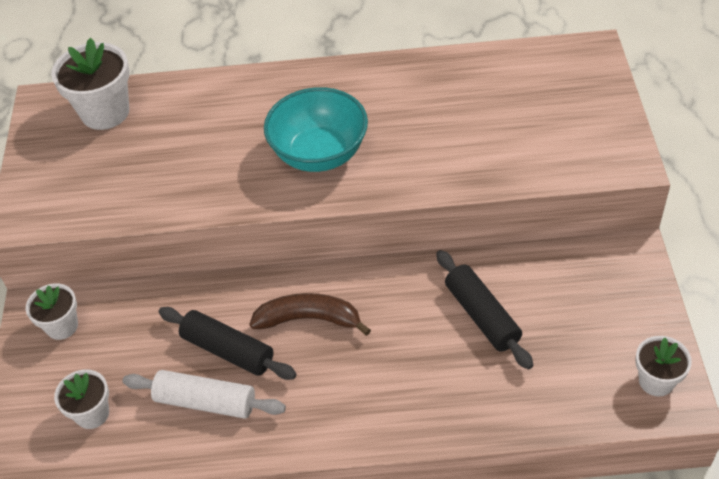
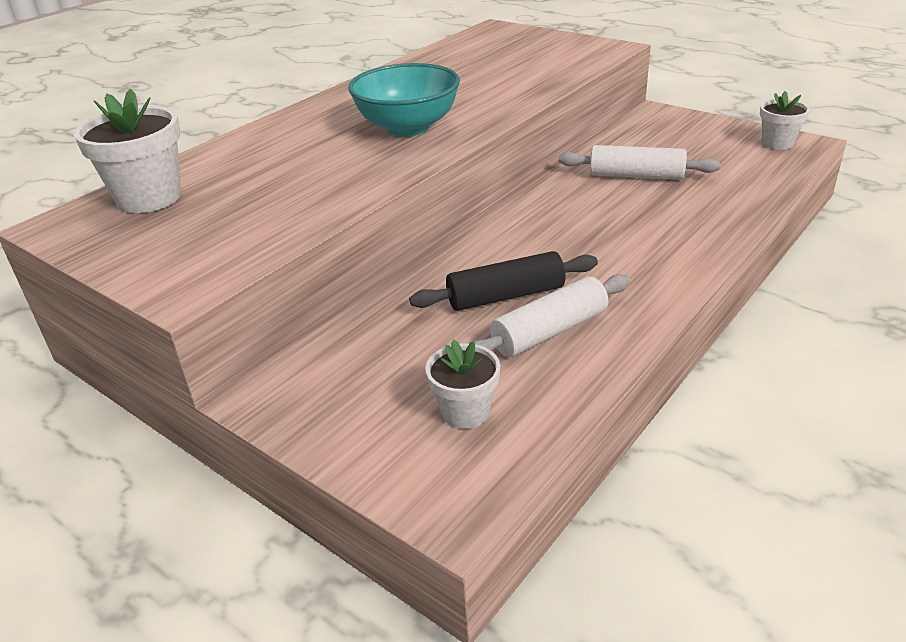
camera: 50 degrees left, 15 degrees down
white flower pot [26,283,78,340] -> none
brown banana [250,293,371,336] -> none
black rolling pin [436,250,533,369] -> white rolling pin [559,145,720,180]

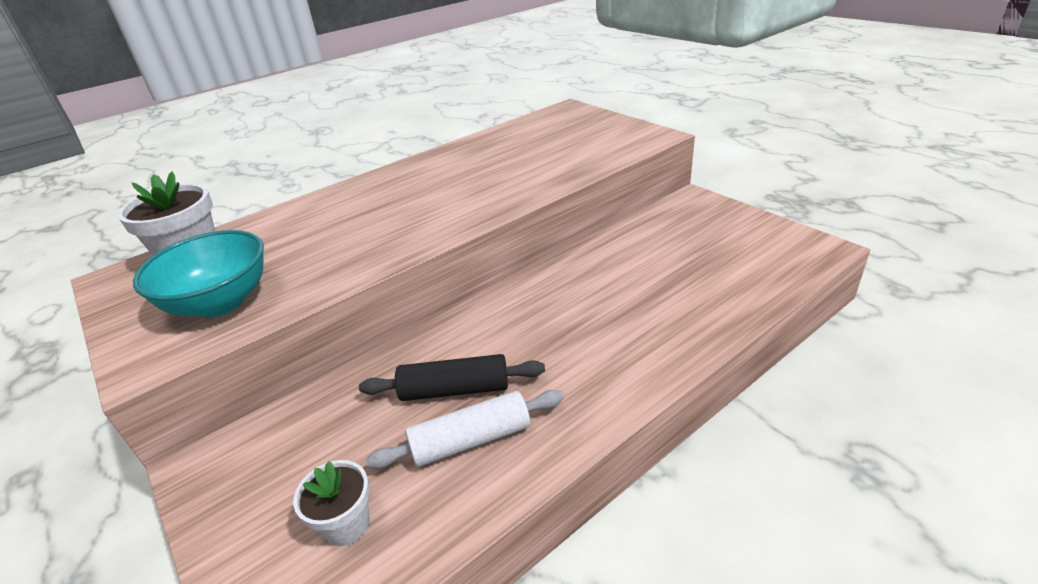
camera: 15 degrees right, 0 degrees up
turquoise bowl [348,63,460,136] -> turquoise bowl moved to [133,230,264,318]
white rolling pin [559,145,720,180] -> none
white flower pot [760,91,810,150] -> none

